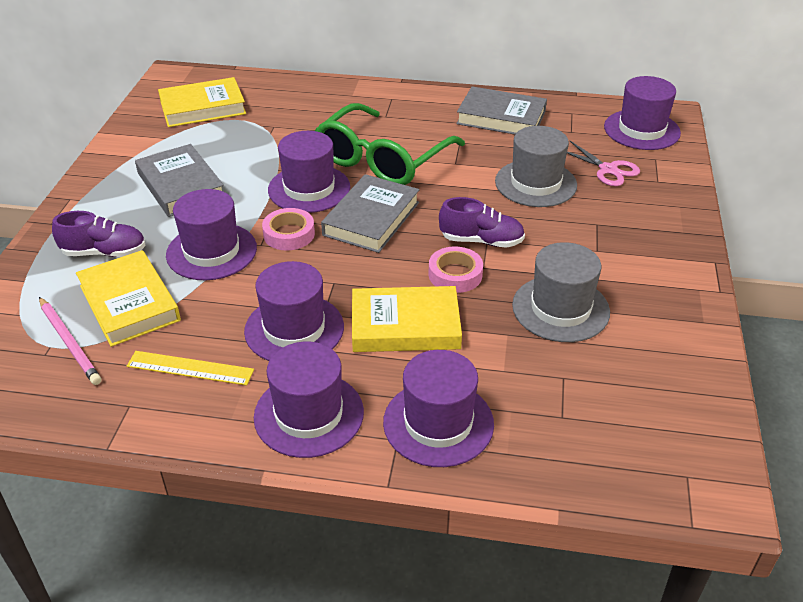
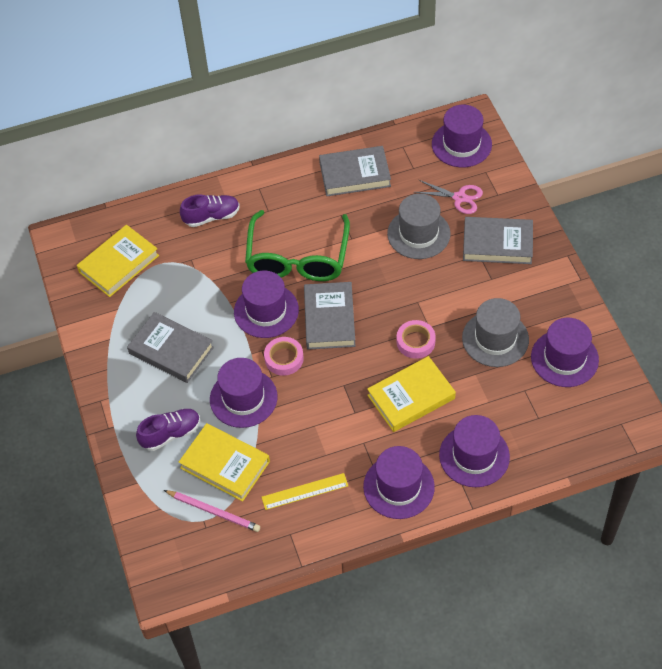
camera: 25 degrees left, 15 degrees up
purple hat [244,261,344,361] -> purple hat moved to [531,318,599,387]
purple shoe [439,197,525,248] -> purple shoe moved to [180,194,240,227]
none -> grey book [463,217,533,264]

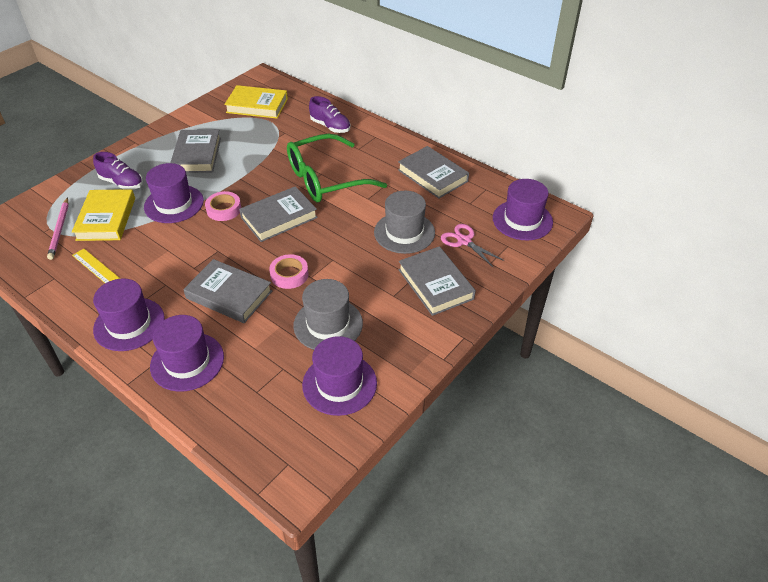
camera: 55 degrees right, 10 degrees down
purple hat [234,271,299,338] -> none
yellow book [367,356,456,432] -> grey book [183,259,272,323]
pink scissors [415,180,483,214] -> pink scissors turned 150 degrees clockwise [441,224,504,268]

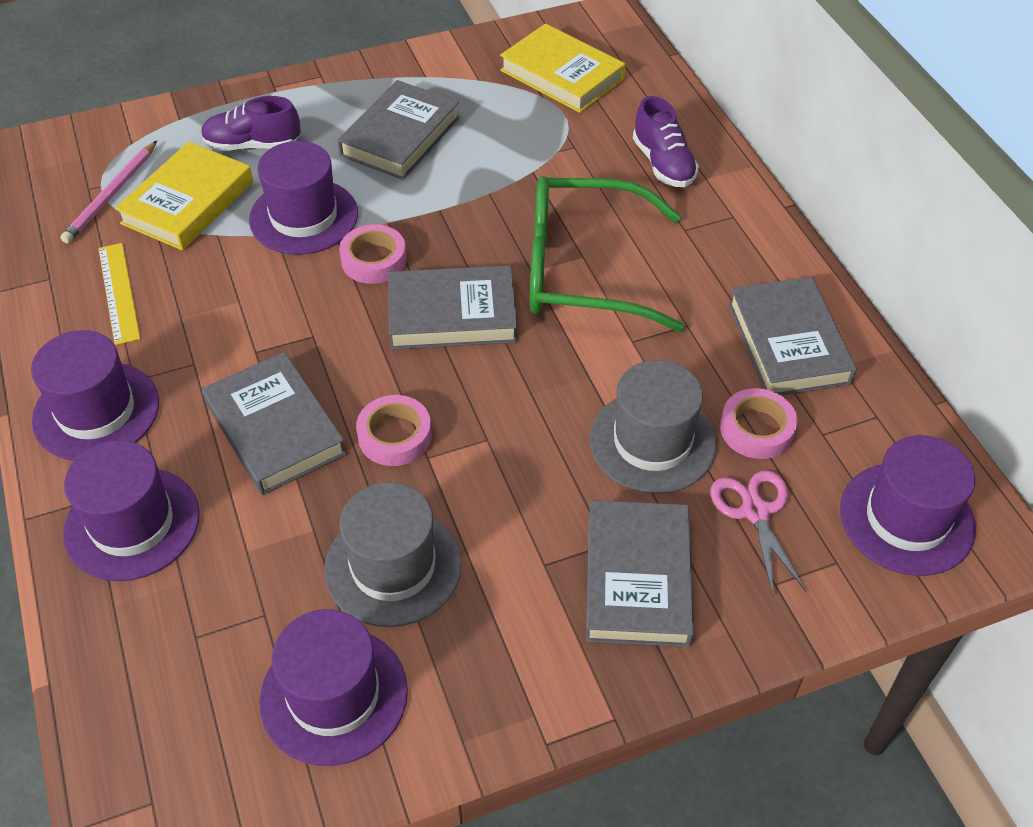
camera: 30 degrees right, 5 degrees up
purple shoe [93,152,143,190] -> purple shoe turned 120 degrees clockwise [201,96,301,151]
none -> pink tape [720,388,797,459]

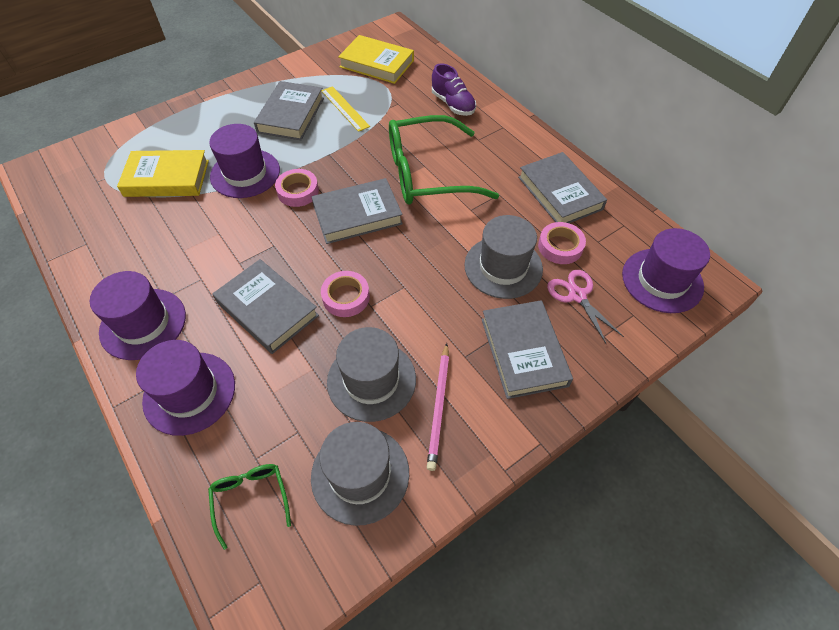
camera: 15 degrees left, 5 degrees up
pink pencil [60,141,157,244] -> pink pencil moved to [427,343,449,471]
yellow ruler [98,243,140,345] -> yellow ruler moved to [321,86,370,132]
yellow book [115,142,253,251] -> yellow book turned 75 degrees clockwise [117,150,209,197]
purple shoe [201,96,301,151] -> none
purple hat [259,609,408,766] -> grey hat [311,422,409,526]
none -> green glasses [208,464,291,550]

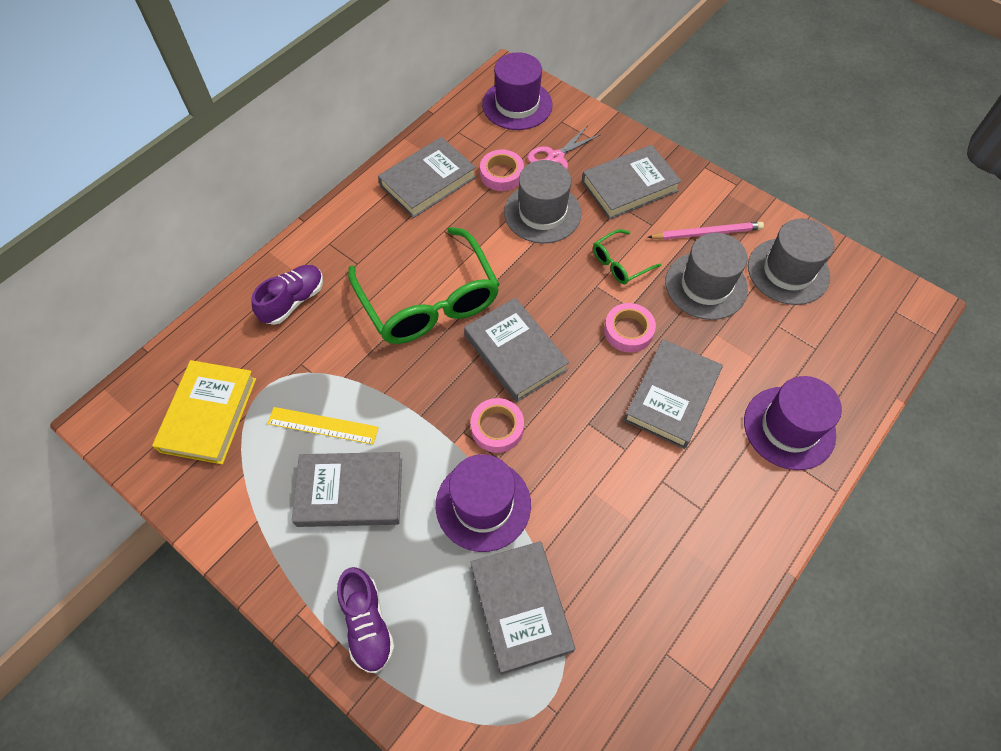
camera: 105 degrees left, 5 degrees up
purple hat [90,271,186,360] -> none
yellow book [117,150,209,197] -> grey book [471,541,575,675]
green glasses [208,464,291,550] -> green glasses moved to [593,229,662,284]
yellow ruler [321,86,370,132] -> yellow ruler turned 60 degrees clockwise [267,407,379,444]
none -> purple shoe [337,567,395,673]

